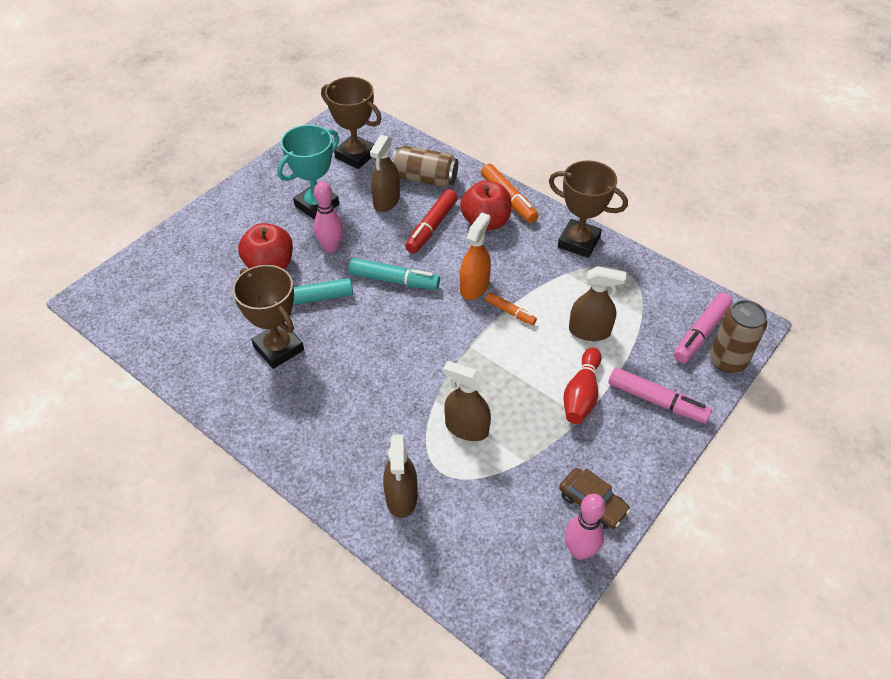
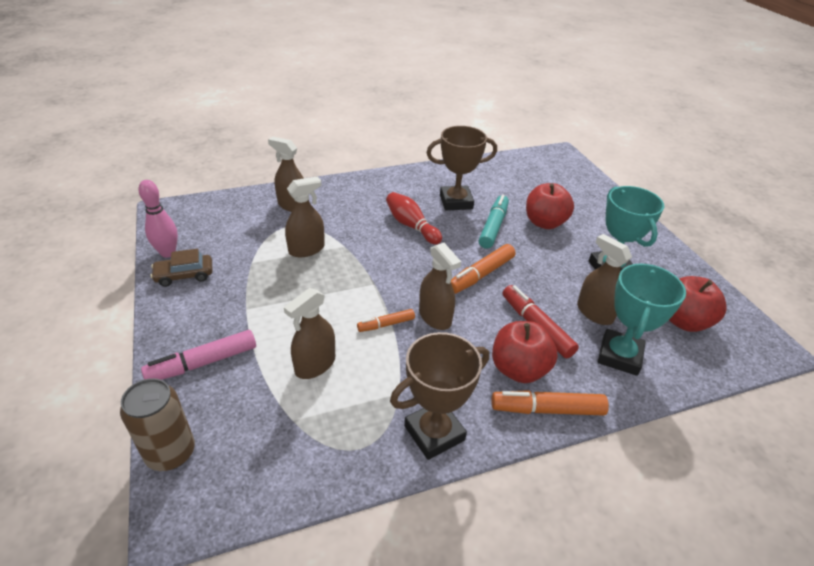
camera: 120 degrees right, 10 degrees down
pink bowling pin [314,181,343,253] -> none
brown trophy [321,77,382,169] -> red apple [669,276,727,332]
turquoise marker [349,258,440,290] -> orange marker [451,244,516,294]
brown can [392,146,458,187] -> turquoise trophy [598,264,686,376]
orange spray bottle [460,212,491,300] -> brown spray bottle [419,243,461,330]
red bowling pin [563,347,601,424] -> red bowling pin moved to [386,192,442,245]
pink marker [674,293,733,363] -> none

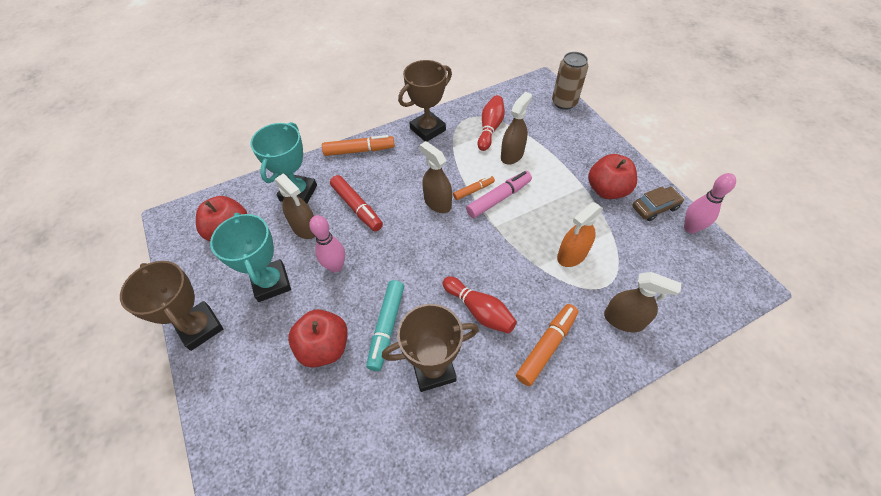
camera: 175 degrees right, 15 degrees up
pink marker [141,330,256,380] -> pink marker moved to [466,171,532,218]
brown spray bottle [285,176,325,257] -> orange spray bottle [557,202,603,267]
orange marker [451,244,516,294] -> orange marker moved to [516,304,578,386]
red apple [492,321,558,383] -> red apple moved to [588,154,637,199]
none -> brown trophy [120,261,223,351]
none -> pink bowling pin [309,215,345,273]
none -> red bowling pin [478,95,505,151]

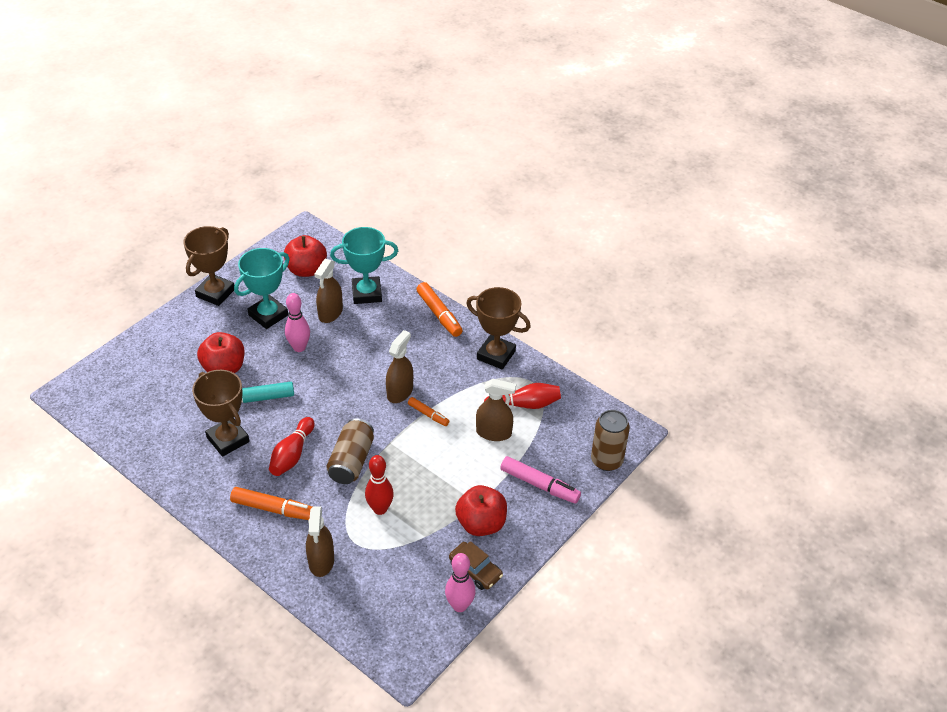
camera: 65 degrees right, 10 degrees down
red marker [330,175,383,231] -> none
pink marker [466,171,532,218] -> pink marker moved to [500,456,581,504]
orange spray bottle [557,202,603,267] -> red bowling pin [365,455,394,515]
none -> brown can [326,418,374,484]

